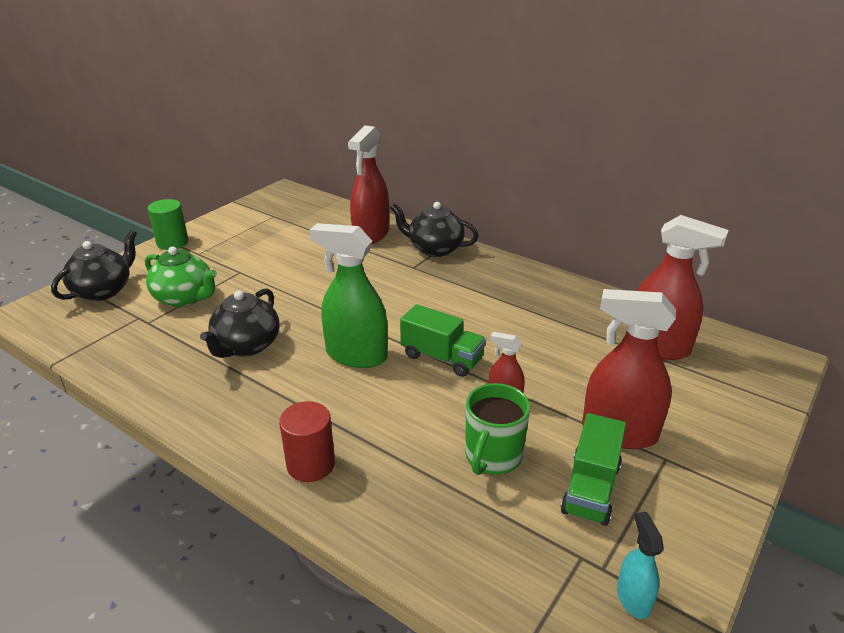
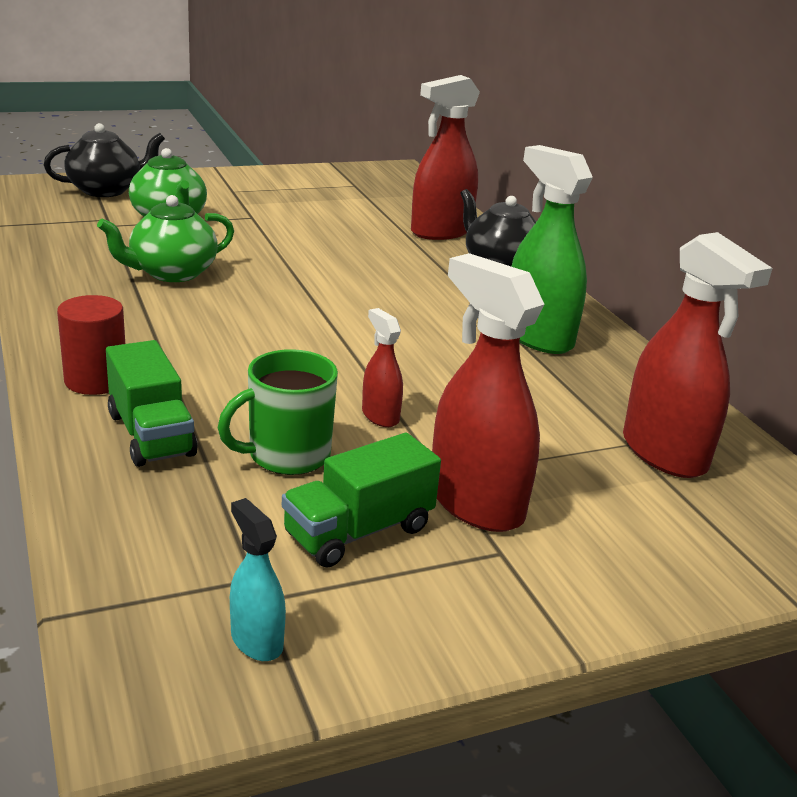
camera: 30 degrees right, 5 degrees down
green cylinder [147,199,189,250] -> none
black teapot [200,288,279,358] -> green teapot [97,195,234,282]
green spray bottle [310,223,388,368] -> green spray bottle moved to [511,145,593,354]
green truck [400,304,486,377] -> green truck moved to [106,340,198,467]
turquoise spray bottle [617,512,664,619] -> turquoise spray bottle turned 60 degrees counterclockwise [230,498,286,661]

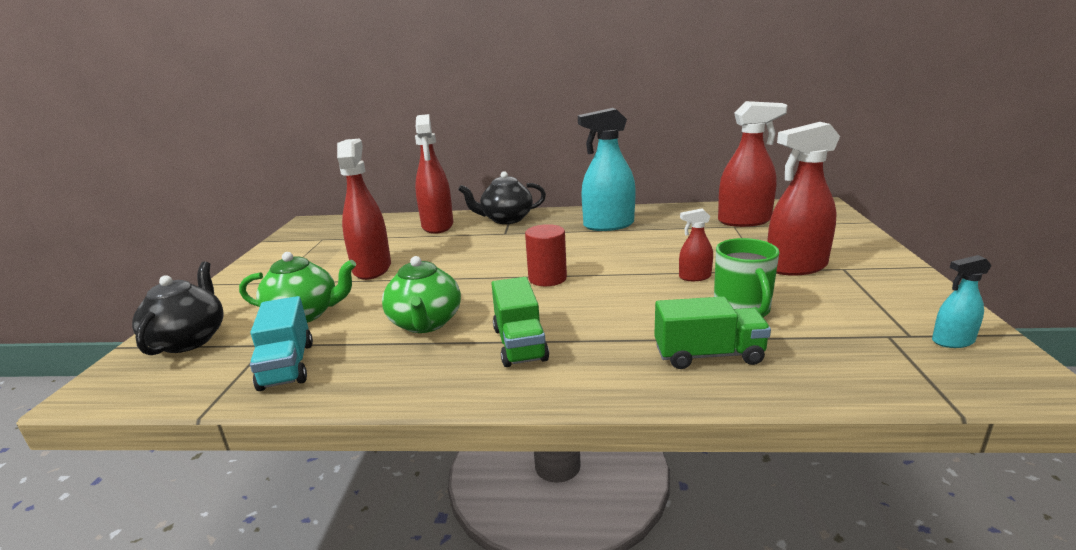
camera: 60 degrees left, 5 degrees down
red cylinder [57,295,125,395] -> red cylinder moved to [525,224,567,286]
green truck [282,433,441,568] -> green truck moved to [491,277,549,367]
green spray bottle [511,145,593,354] -> turquoise spray bottle [578,108,636,231]
none -> turquoise truck [250,296,313,391]
none -> red spray bottle [337,139,391,280]

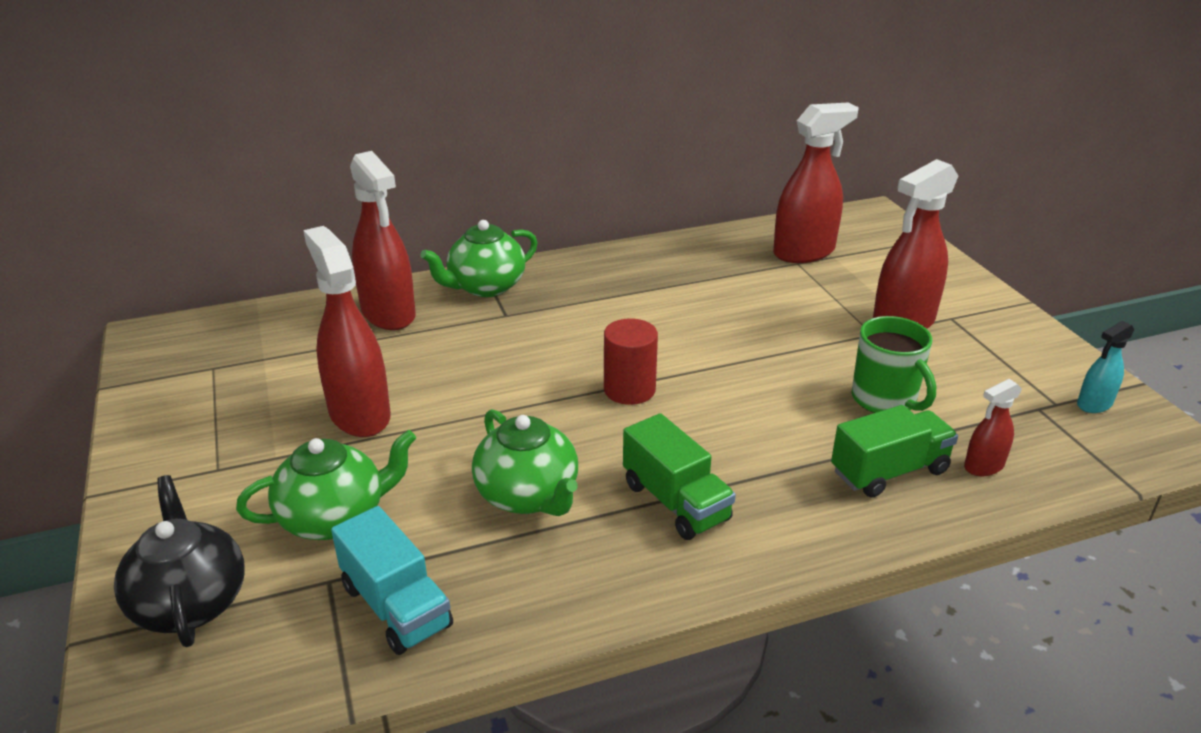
camera: 25 degrees left, 10 degrees up
black teapot [458,171,546,224] -> green teapot [420,220,538,297]
turquoise spray bottle [578,108,636,231] -> none
red spray bottle [679,208,713,281] -> red spray bottle moved to [964,379,1022,476]

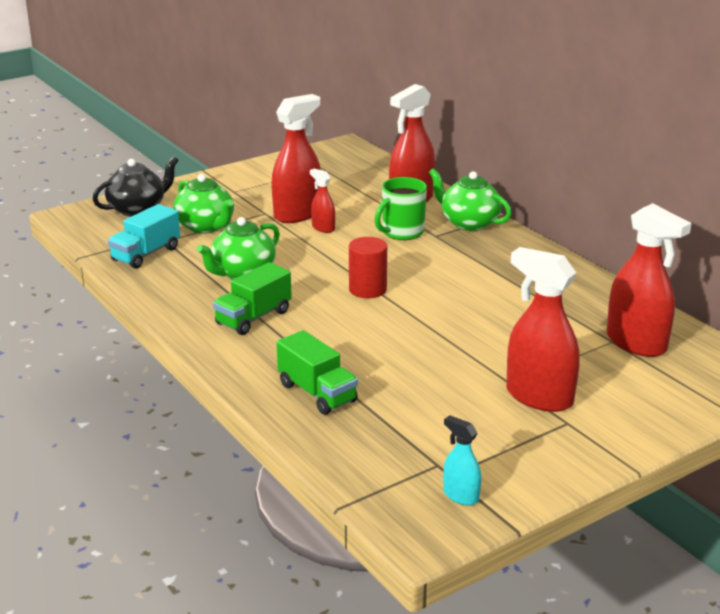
camera: 75 degrees right, 5 degrees down
green mug [852,316,936,413] -> green mug moved to [374,177,427,240]
red spray bottle [964,379,1022,476] -> red spray bottle moved to [310,168,335,233]

